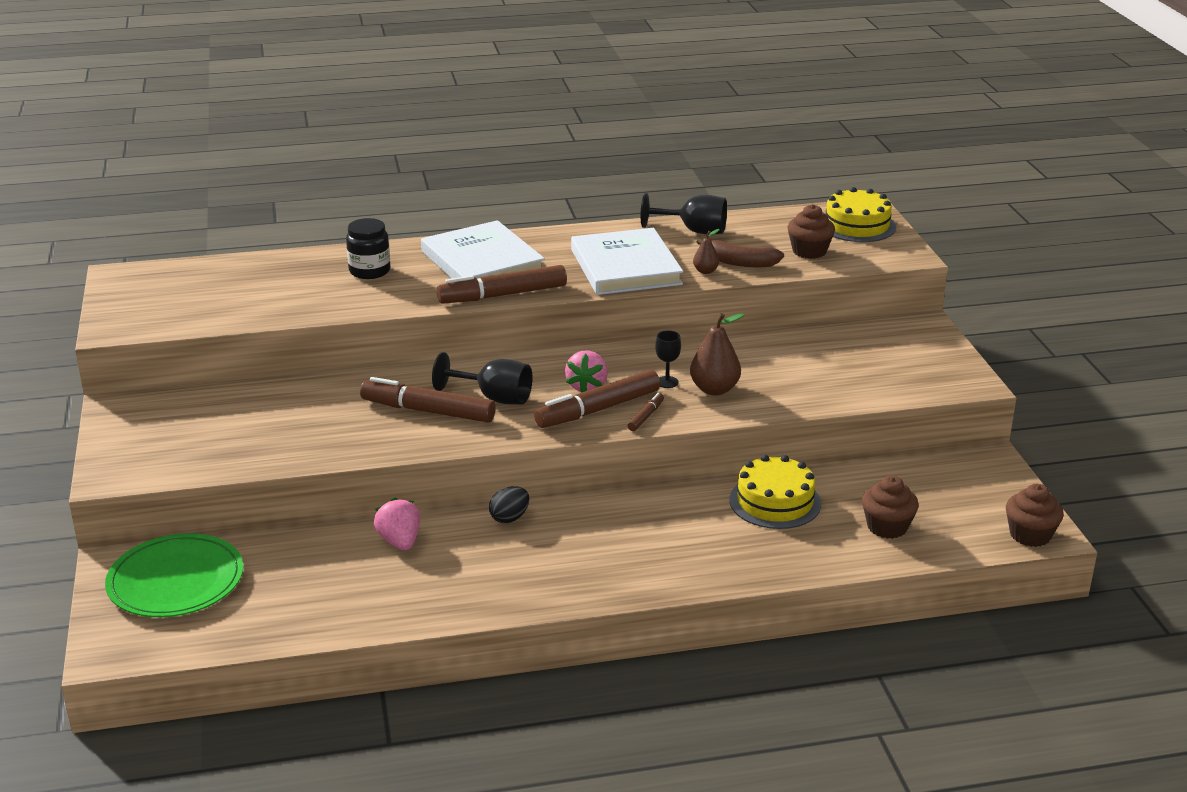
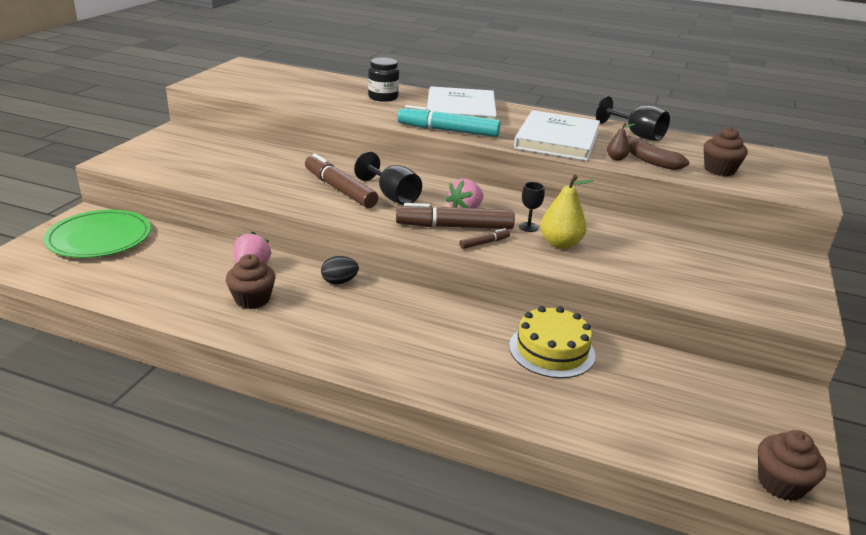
camera: 30 degrees right, 0 degrees up
brown marker [437,265,567,304] -> turquoise marker [397,105,500,137]
brown pear [690,313,745,395] -> yellow pear [541,175,594,249]
yellow cake [826,187,896,242] -> none
brown cupcake [862,476,919,539] -> brown cupcake moved to [226,254,275,309]

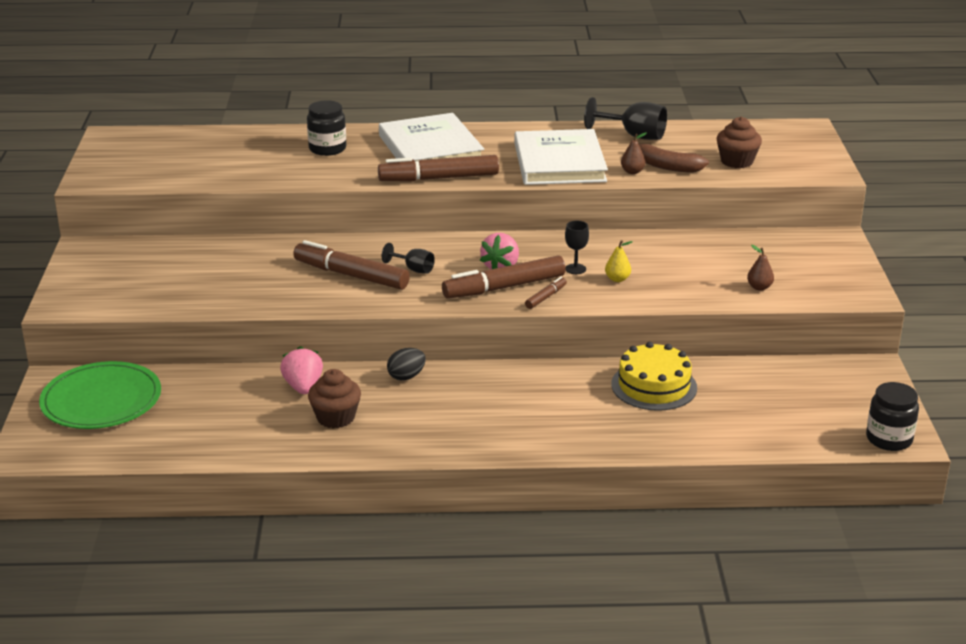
camera: 20 degrees left, 0 degrees up
black goblet [354,152,422,205] -> black goblet [382,243,435,274], size x0.59
turquoise marker [397,105,500,137] -> brown marker [378,155,499,182]
yellow pear [541,175,594,249] -> yellow pear [605,240,632,282], size x0.55
brown cupcake [758,430,827,501] -> black jar [866,382,919,451]
none -> brown pear [747,245,774,291]

